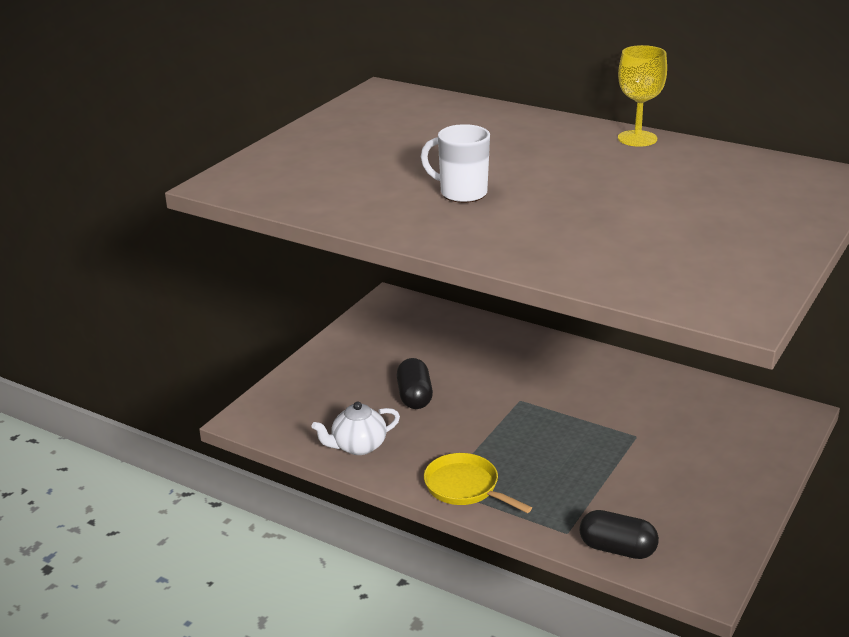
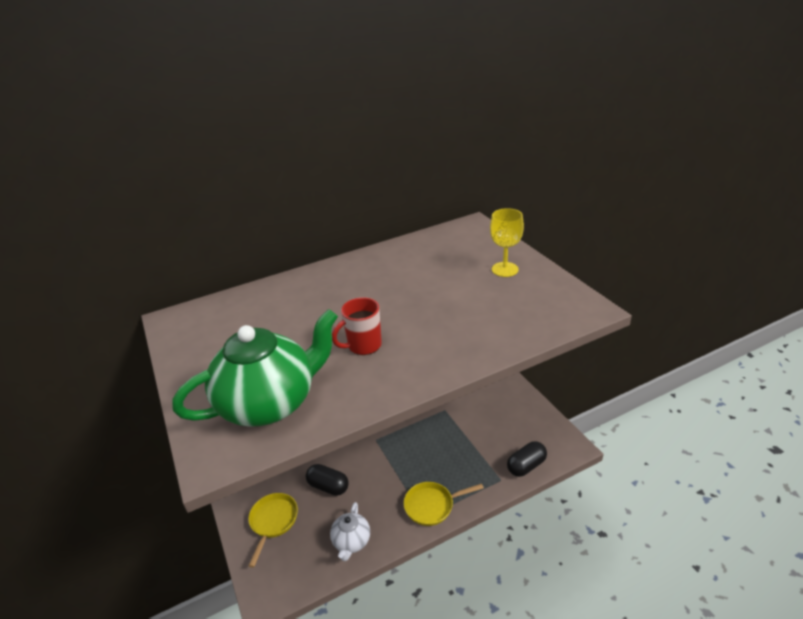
camera: 55 degrees left, 5 degrees up
white mug [421,124,490,203] -> red mug [332,297,382,355]
yellow goblet [618,45,667,147] -> yellow goblet moved to [490,208,524,277]
none -> green teapot [172,309,338,427]
none -> yellow pan [248,493,298,568]

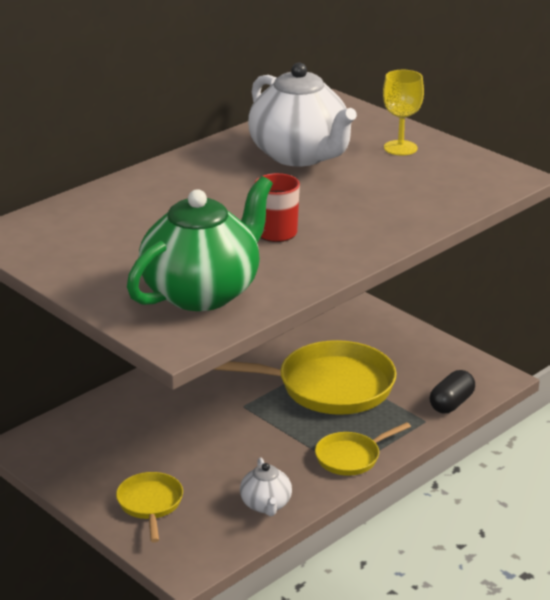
camera: 20 degrees left, 5 degrees down
black capsule [306,464,349,496] -> none
none -> yellow pan [213,340,396,415]
none -> white teapot [248,62,357,166]

